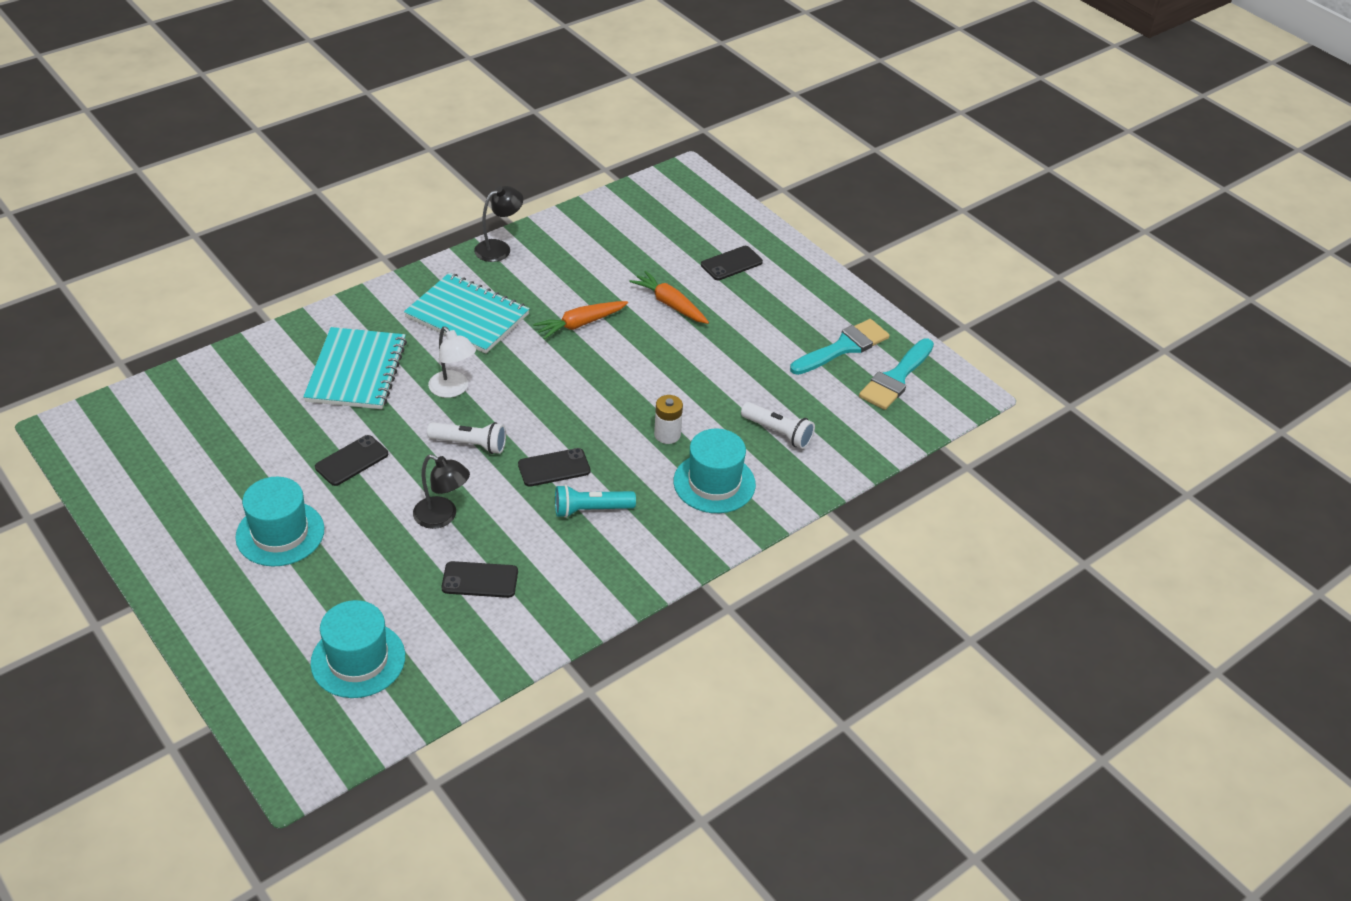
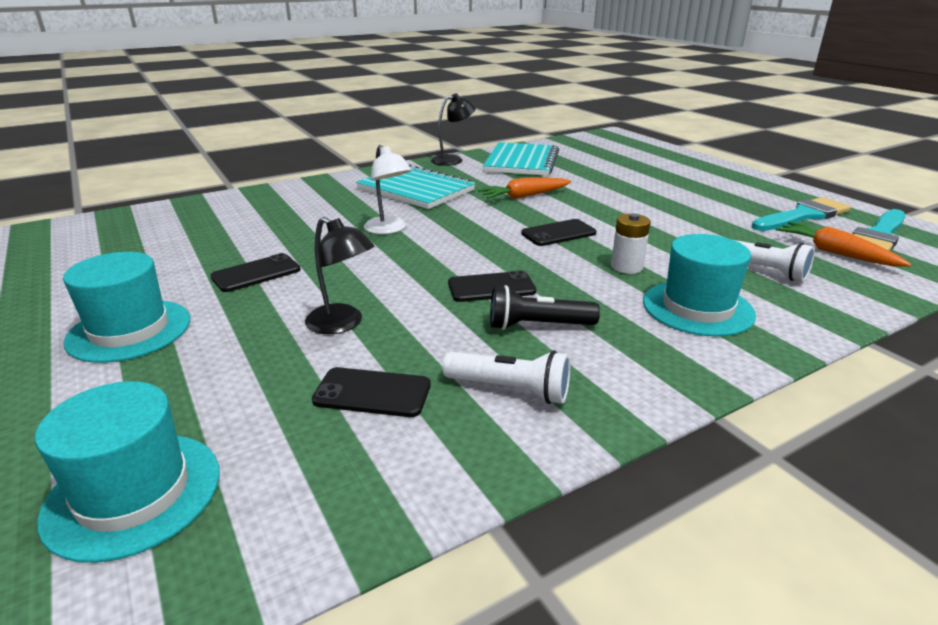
camera: 10 degrees right, 15 degrees down
turquoise notebook [303,327,407,409] -> turquoise notebook moved to [483,142,559,176]
white flashlight [427,422,506,454] -> white flashlight moved to [442,351,571,404]
turquoise flashlight [555,485,636,518] -> black flashlight [490,285,600,330]
orange carrot [629,271,709,324] -> orange carrot moved to [776,222,911,267]
black phone [701,246,763,280] -> black phone moved to [521,219,596,246]

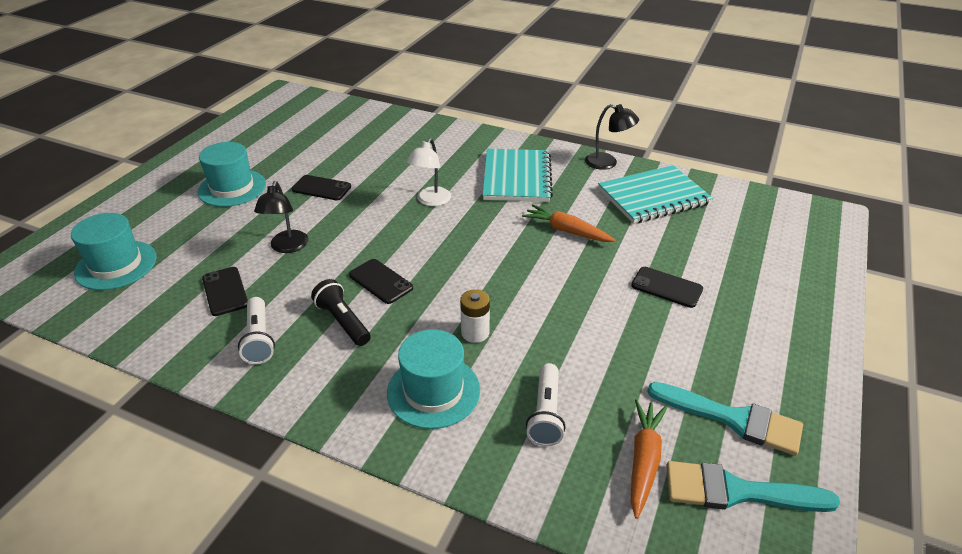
camera: 55 degrees right, 10 degrees up
black phone [521,219,596,246] -> black phone moved to [631,267,703,308]

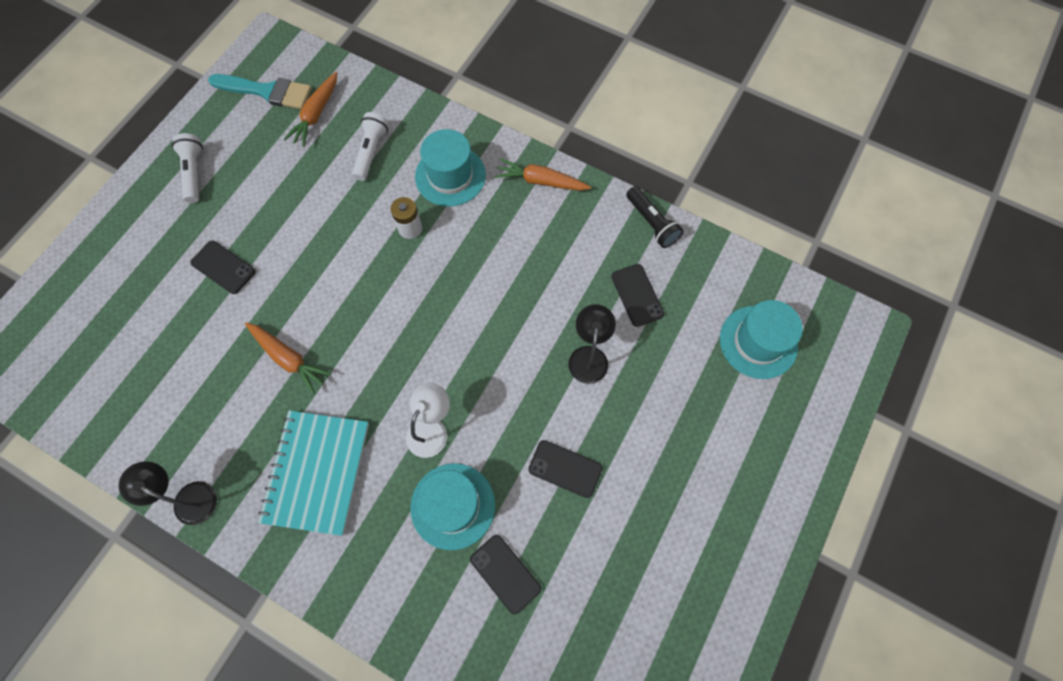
camera: 175 degrees left, 30 degrees up
turquoise hat [197,142,266,207] -> turquoise hat moved to [410,463,495,550]
white flashlight [238,297,275,364] -> white flashlight moved to [172,133,203,203]
black flashlight [311,279,371,346] -> black flashlight moved to [626,186,684,248]
black phone [349,259,413,304] -> black phone moved to [470,535,541,614]
turquoise notebook [598,165,713,224] -> none
turquoise brush [647,382,803,456] -> none
none -> orange carrot [494,158,591,191]

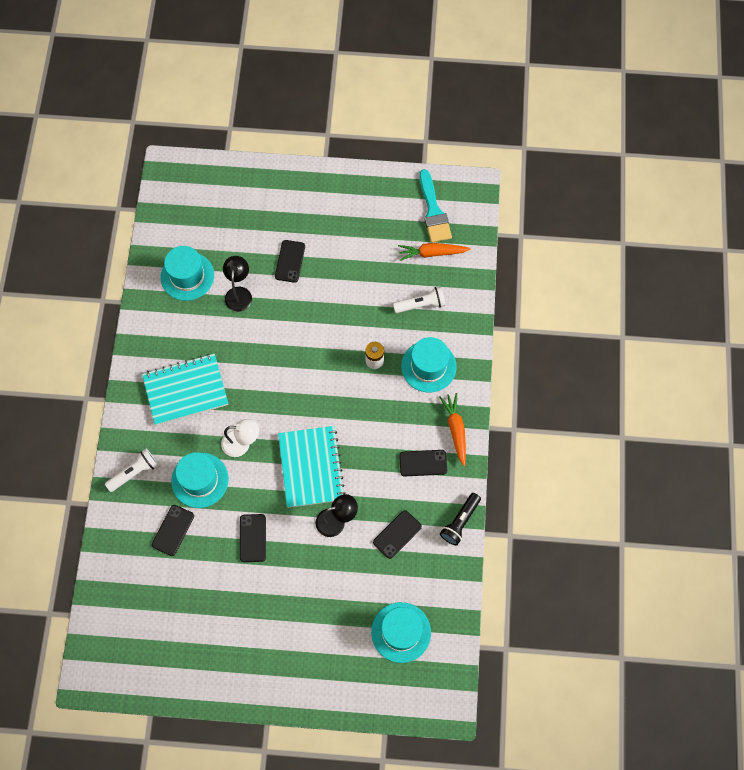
camera: 65 degrees right, 0 degrees up
black lamp [119,461,217,525] -> black lamp moved to [223,256,252,312]
white flashlight [172,133,203,203] -> white flashlight moved to [105,449,158,492]
orange carrot [245,323,332,394] -> none
none -> turquoise hat [160,246,214,301]
none -> turquoise notebook [278,426,346,508]
none -> black phone [399,450,447,476]

